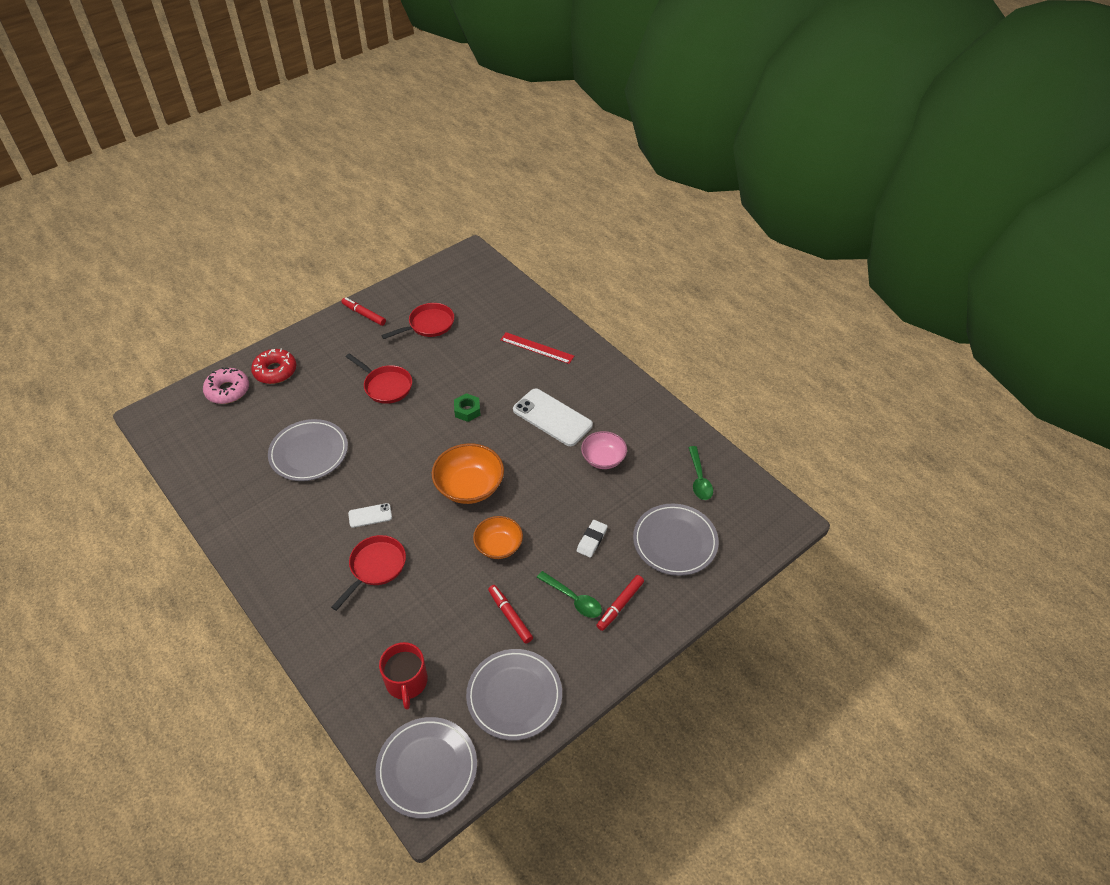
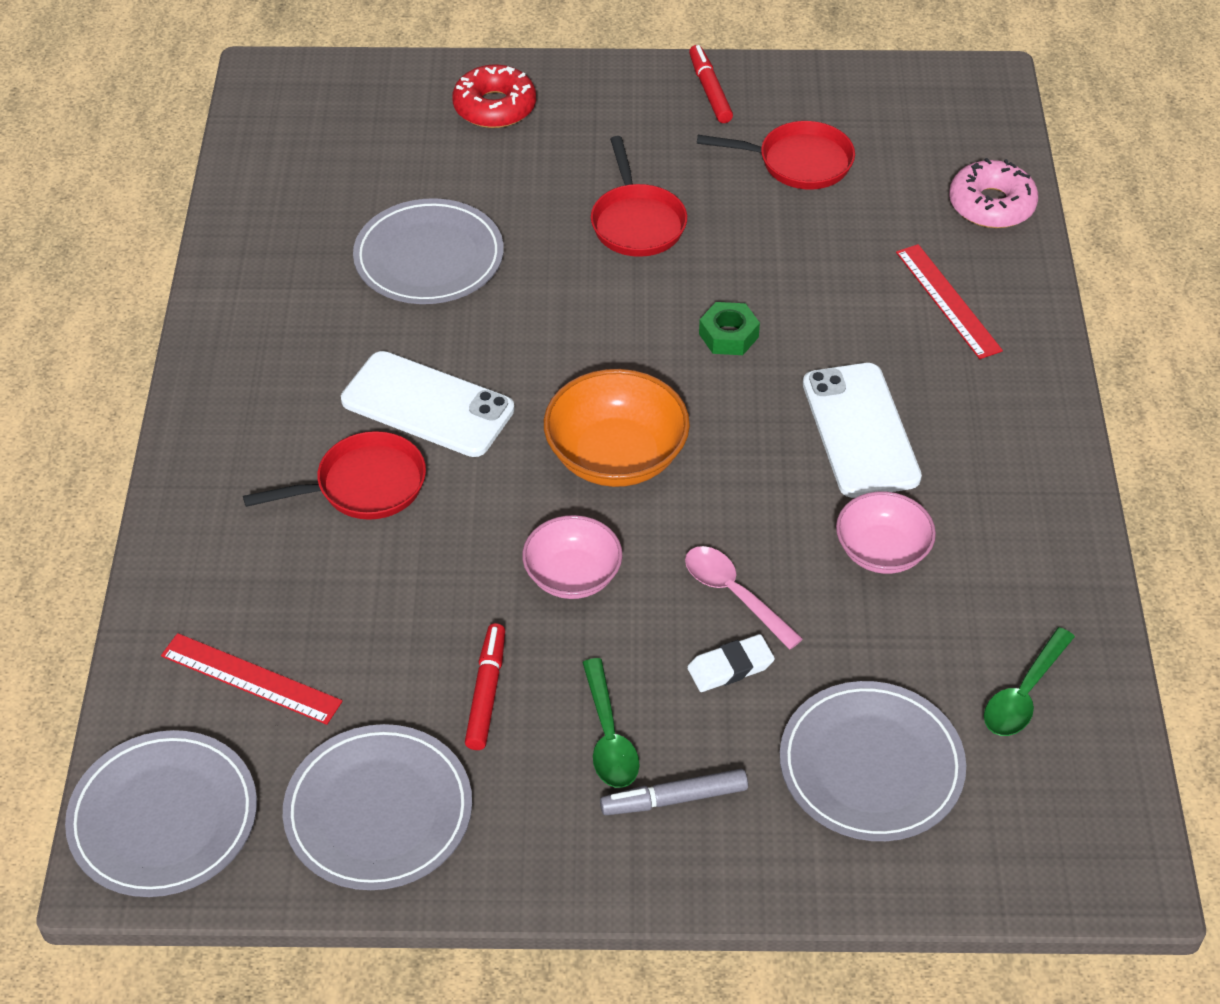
camera: 40 degrees right, 0 degrees up
pink donut [203,367,249,404] -> pink donut moved to [949,158,1038,228]
white phone [348,503,392,528] -> white phone [341,351,515,457], size x2.03
red mug [379,642,428,710] -> red ruler [161,633,343,725]
orange bowl [473,516,523,559] -> pink bowl [522,515,623,599]
red marker [596,575,644,631] -> grey marker [600,769,748,815]
none -> pink spoon [685,546,803,650]

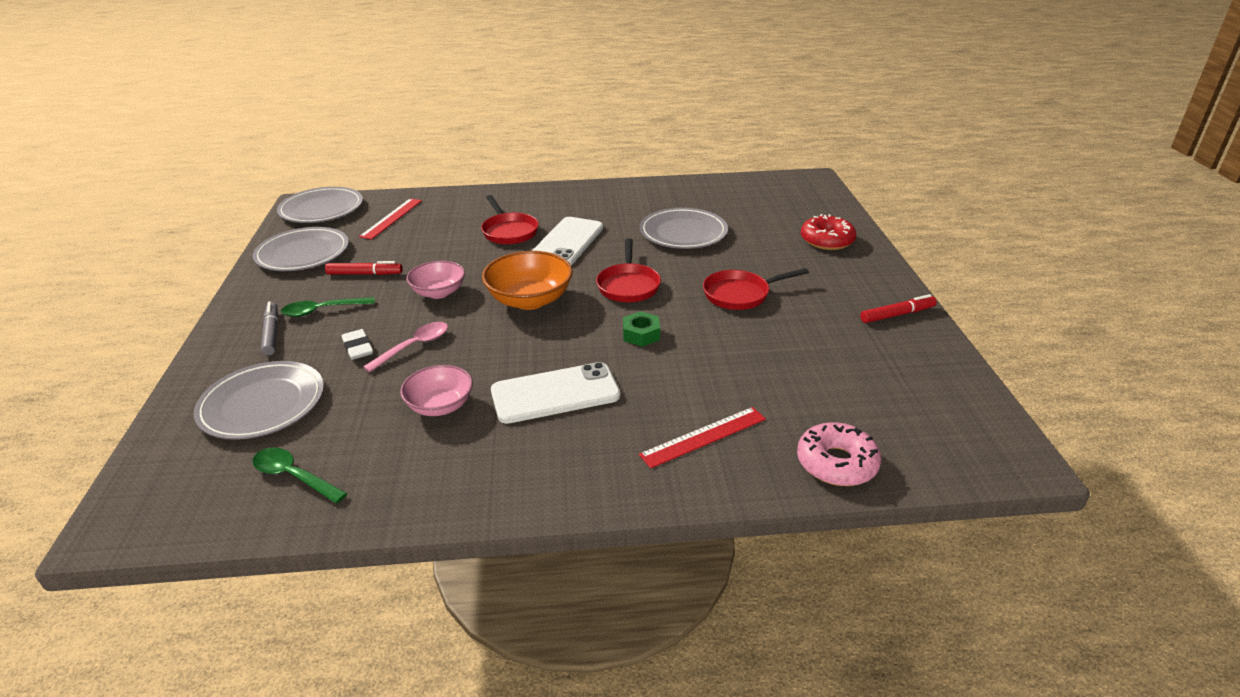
camera: 85 degrees right, 15 degrees down
red pan [697,121,855,190] -> red pan moved to [596,238,661,302]

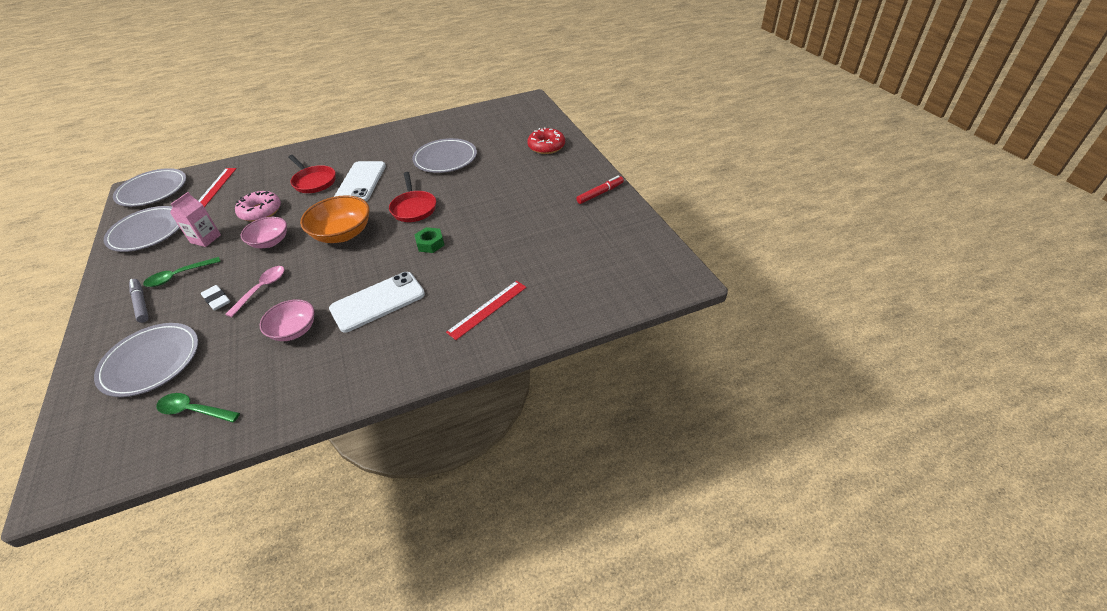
camera: 15 degrees left, 10 degrees up
red marker [325,261,403,275] -> pink carton [170,192,221,247]
red pan [703,268,809,310] -> none
pink donut [797,422,881,486] -> pink donut moved to [235,191,281,222]

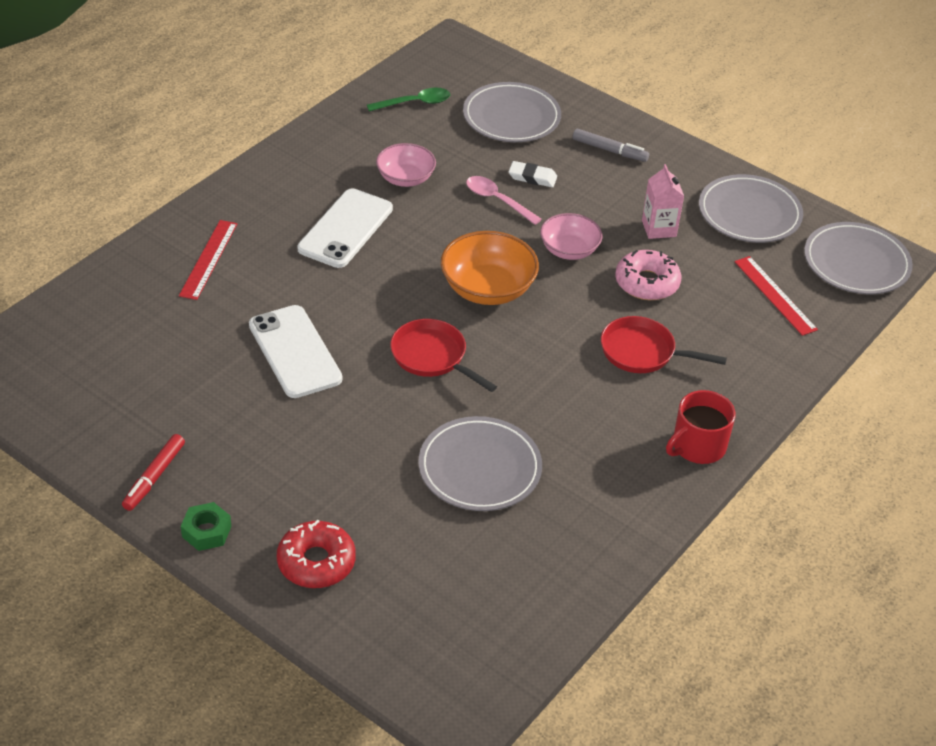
camera: 145 degrees right, 0 degrees up
green spoon [143,257,221,287] -> none
pink spoon [225,266,285,317] -> pink spoon turned 135 degrees clockwise [466,176,542,225]
white phone [334,161,386,201] -> white phone moved to [249,305,342,398]
green nut [414,227,445,253] -> green nut moved to [181,502,231,551]
none -> red mug [666,390,736,464]

